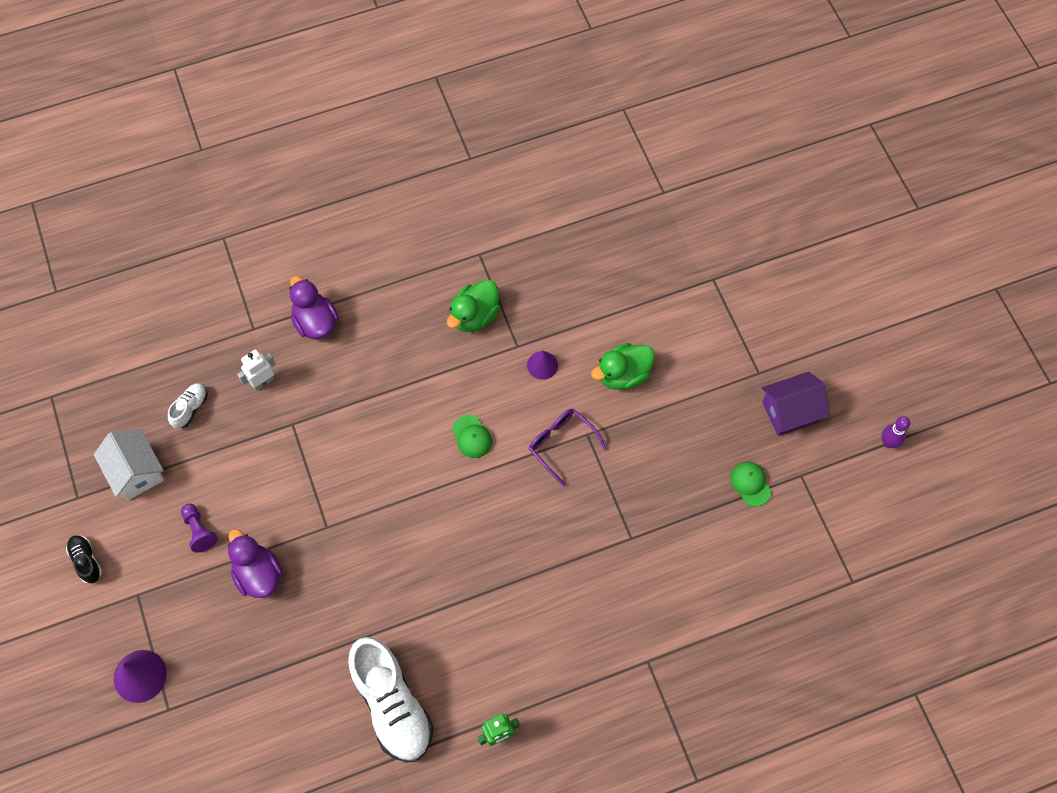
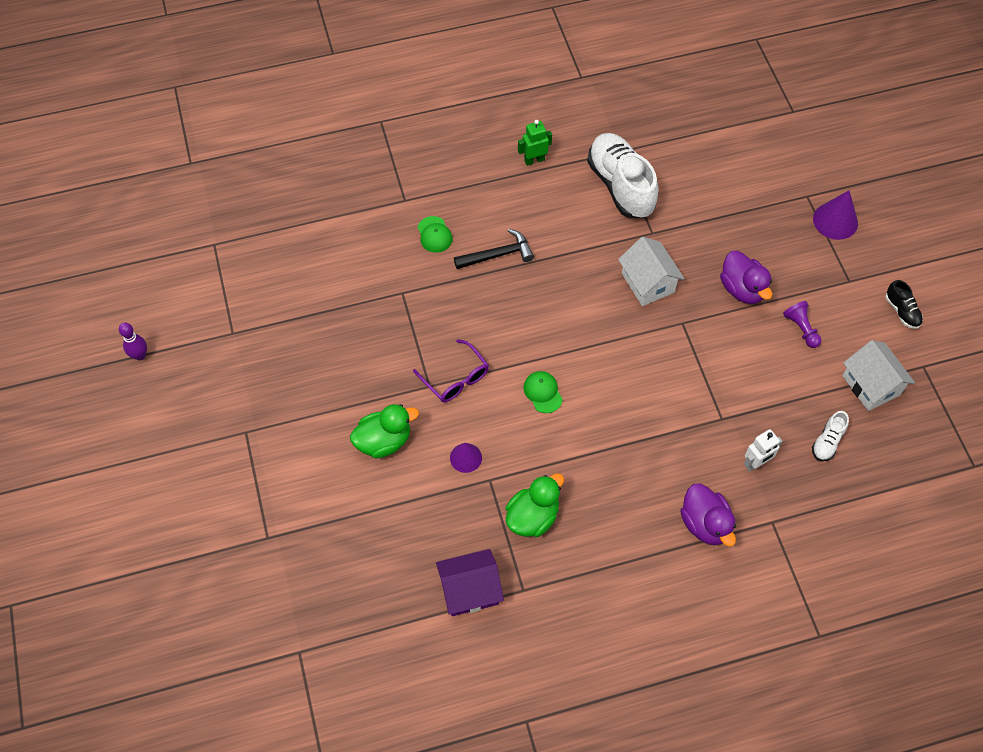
camera: 175 degrees left, 5 degrees down
green cap [730,462,772,507] -> green cap moved to [418,216,453,253]
purple house [762,372,830,436] -> purple house moved to [436,549,504,616]
none -> black hammer [454,229,534,269]
none -> white house [618,237,684,306]

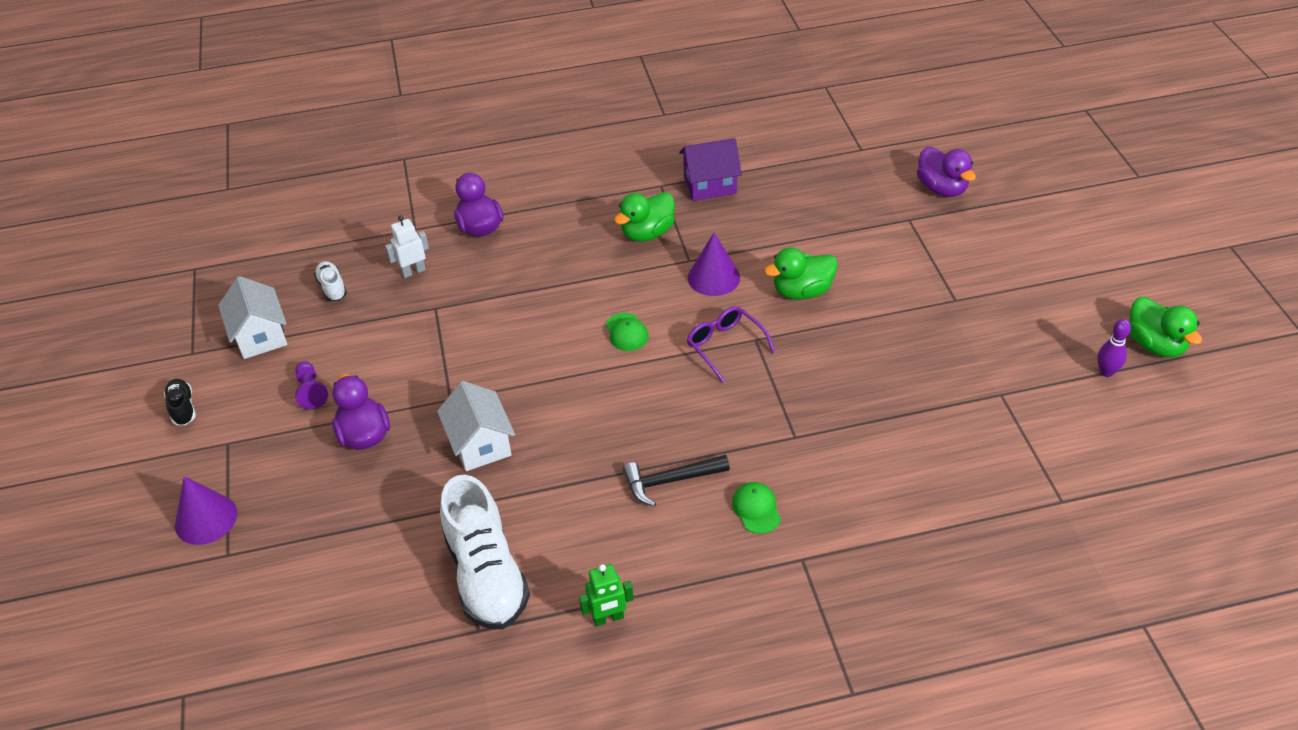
camera: 175 degrees left, 15 degrees down
purple cone [450,443,482,473] -> purple cone [688,233,740,296], size x1.54
white shoe [812,411,849,461] -> white shoe turned 60 degrees counterclockwise [314,261,347,301]
none -> purple duck [917,147,976,197]
none -> green duck [1130,297,1202,357]

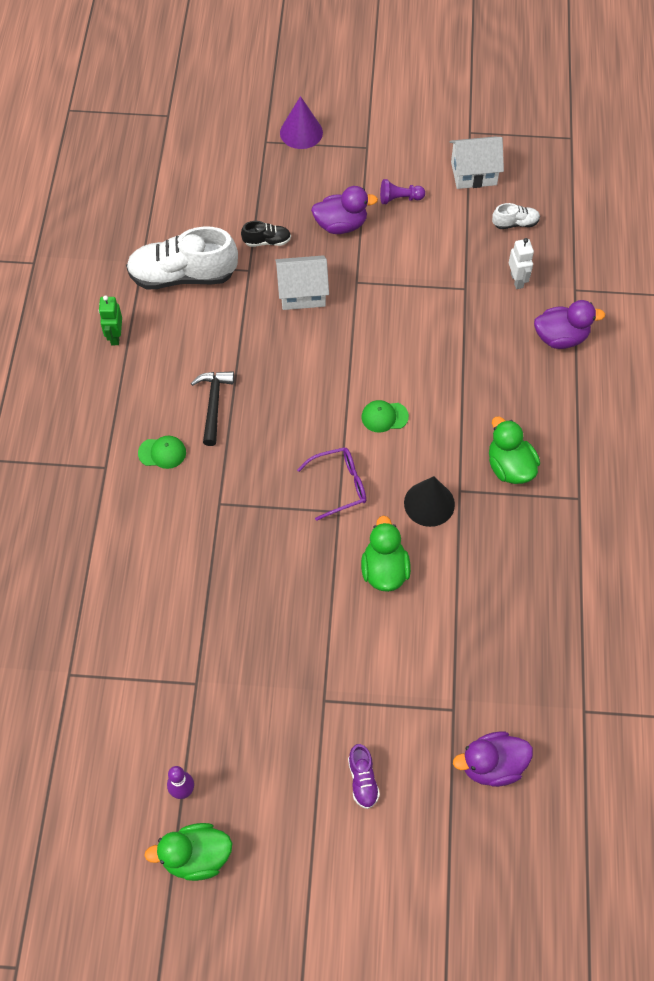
camera: 105 degrees right, 15 degrees up
black shoe [164,379,196,425] -> black shoe moved to [241,221,291,247]
purple house [679,138,742,201] -> none
purple cone [688,233,740,296] -> black cone [404,476,455,527]
none -> purple shoe [348,744,380,809]

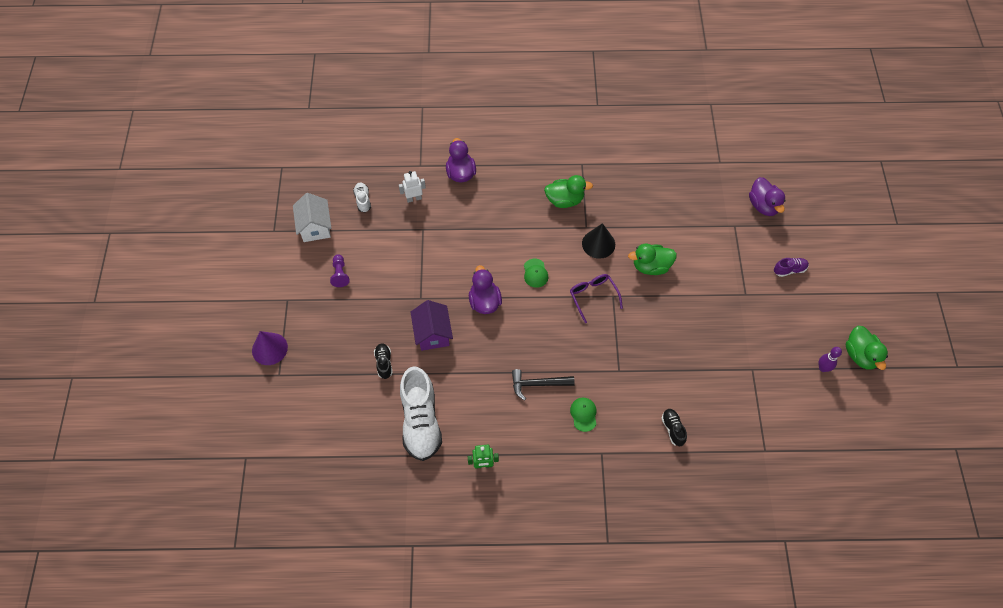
camera: 95 degrees left, 0 degrees up
white house [275,255,329,310] -> purple house [411,300,453,351]
purple duck [311,186,378,234] -> purple duck moved to [469,265,502,314]
green duck [489,416,540,484] -> green duck turned 150 degrees counterclockwise [544,175,593,208]
none -> black shoe [661,409,687,446]

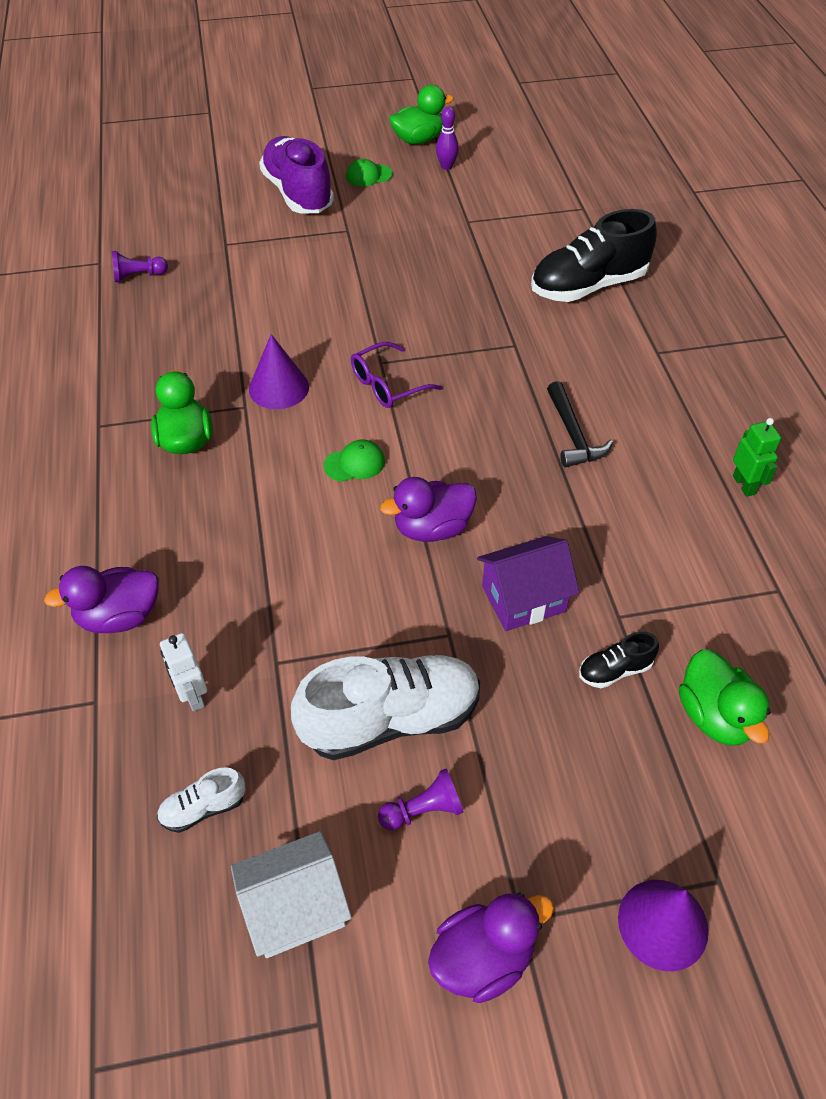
camera: 100 degrees left, 10 degrees down
white shoe [400,366,442,461] -> white shoe moved to [291,655,480,760]
green cap [570,398,596,432] -> green cap moved to [346,159,393,187]
black cone [582,223,615,259] -> purple cone [249,334,309,409]
green duck [628,244,677,275] -> green duck moved to [679,649,771,746]
black shoe [661,409,687,446] -> black shoe [531,209,657,302], size x2.21
purple duck [749,177,786,216] -> purple duck moved to [428,892,554,1003]
purple shoe [774,258,809,277] -> purple shoe [259,136,334,213], size x2.21
none -> purple pawn [112,251,168,282]

